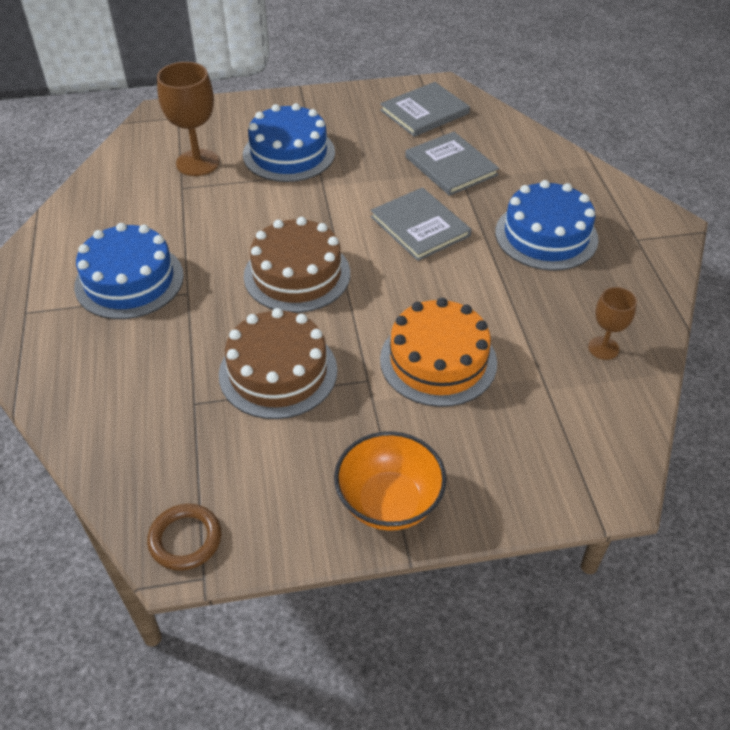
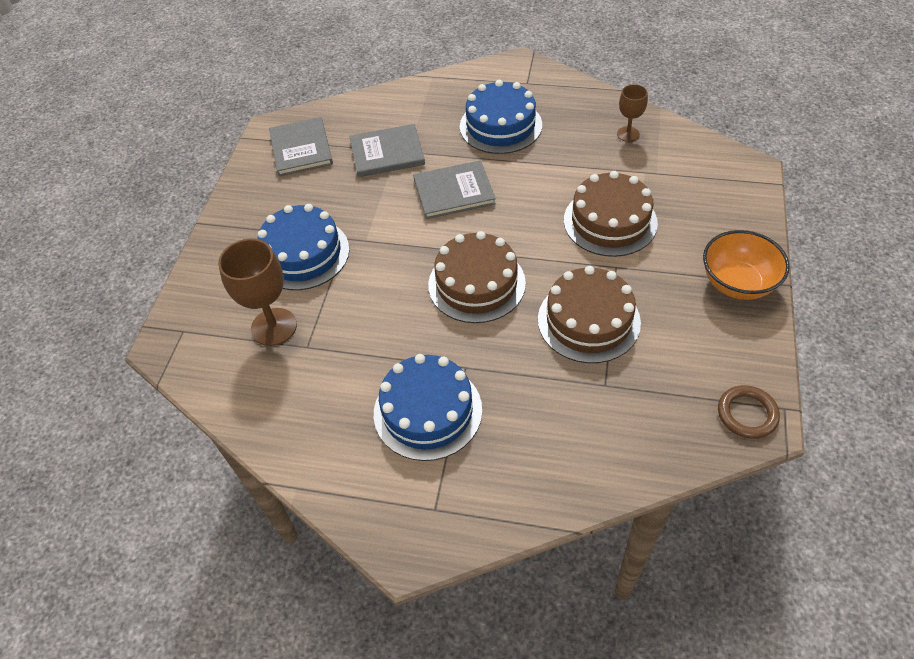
camera: 65 degrees left, 5 degrees up
orange cake [380,298,497,407] -> brown cake [564,171,658,257]

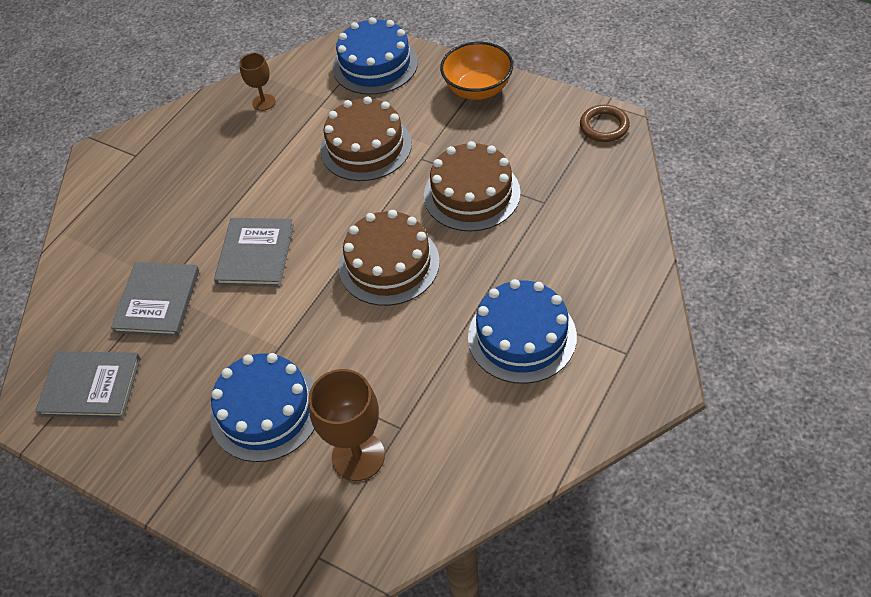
camera: 70 degrees left, 0 degrees up
blue cake [460,80,542,154] -> blue cake moved to [333,17,418,95]

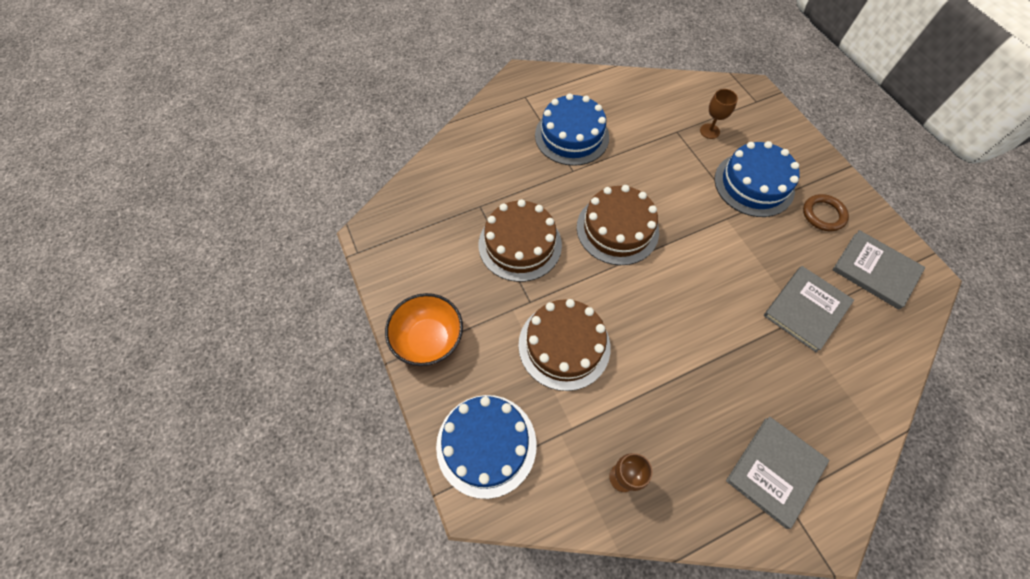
camera: 150 degrees left, 10 degrees up
grey book [214,218,294,287] -> grey book moved to [726,416,829,529]
brown goblet [308,369,385,481] -> brown goblet [700,89,738,139], size x0.58
brown ring [580,105,630,142] -> brown ring moved to [803,194,849,231]

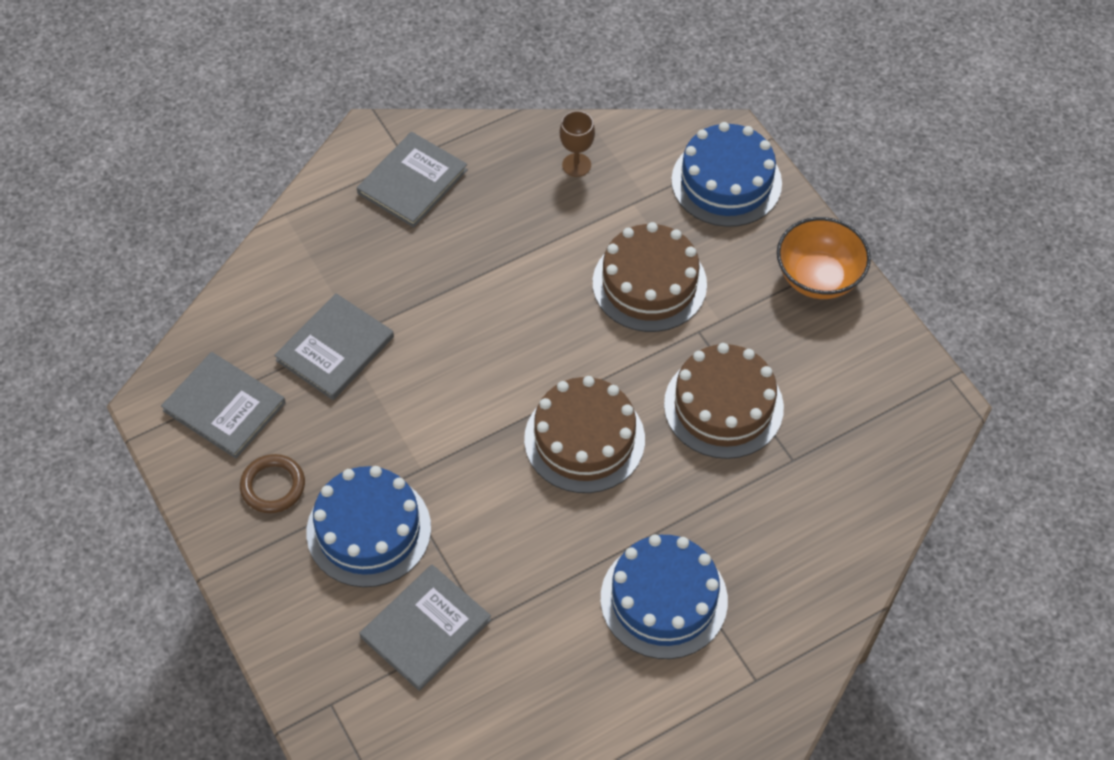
camera: 175 degrees right, 5 degrees down
brown goblet [700,89,738,139] -> grey book [359,564,491,691]

